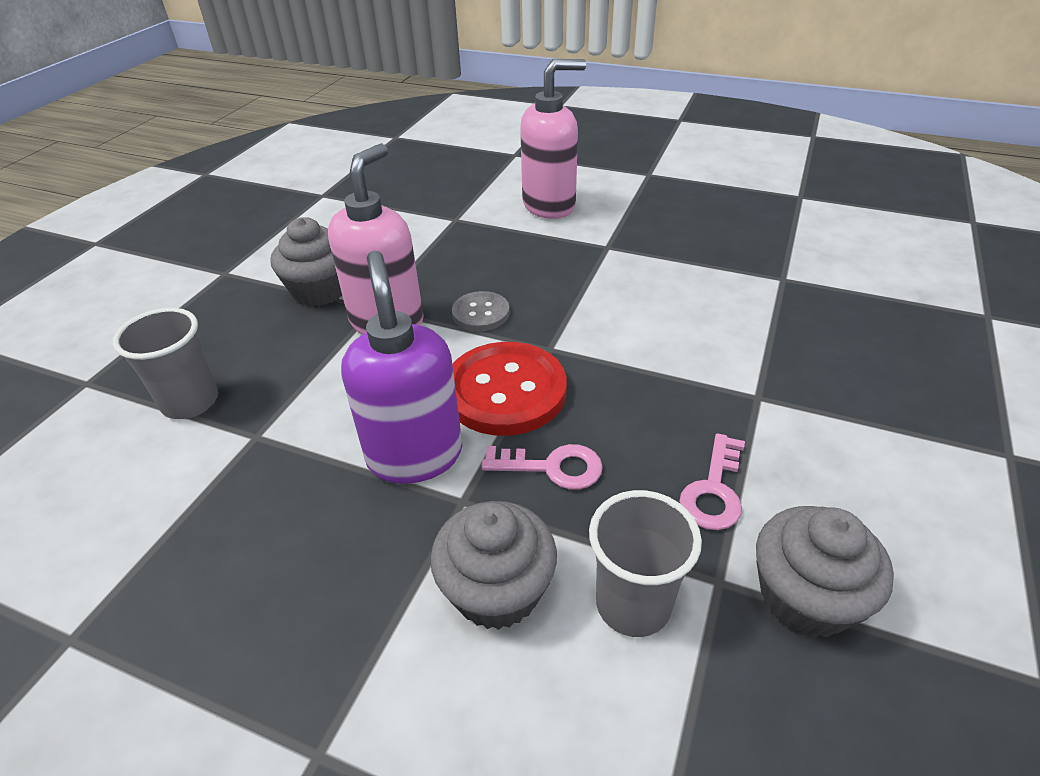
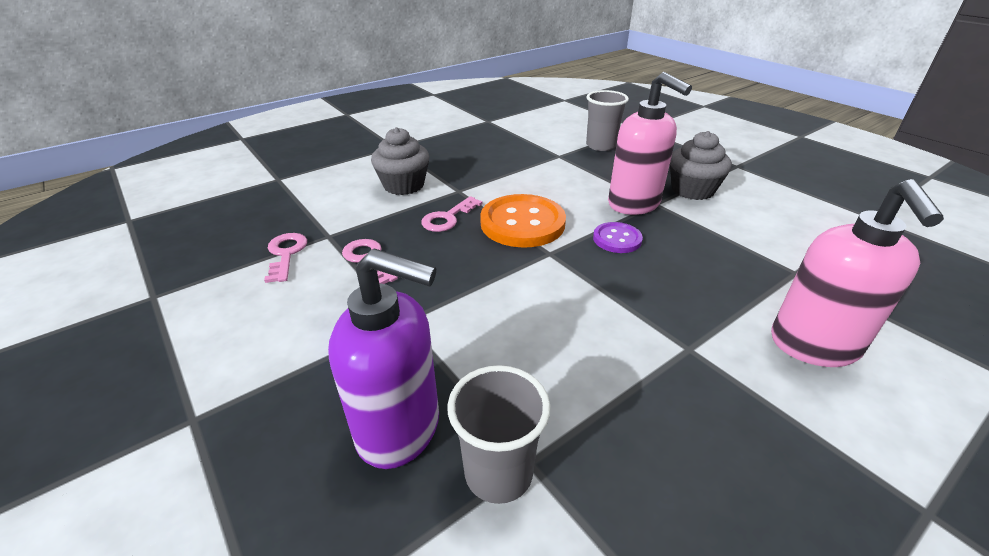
camera: 120 degrees right, 5 degrees down
purple soap dispenser [341,251,462,484] -> purple soap dispenser moved to [328,248,439,469]
grey button [452,291,510,331] -> purple button [593,222,643,253]
red button [452,342,567,436] -> orange button [480,194,566,248]
grey cup [589,490,702,637] -> grey cup moved to [447,365,551,504]
grey cupcake [756,506,894,638] -> pink key [264,233,307,283]

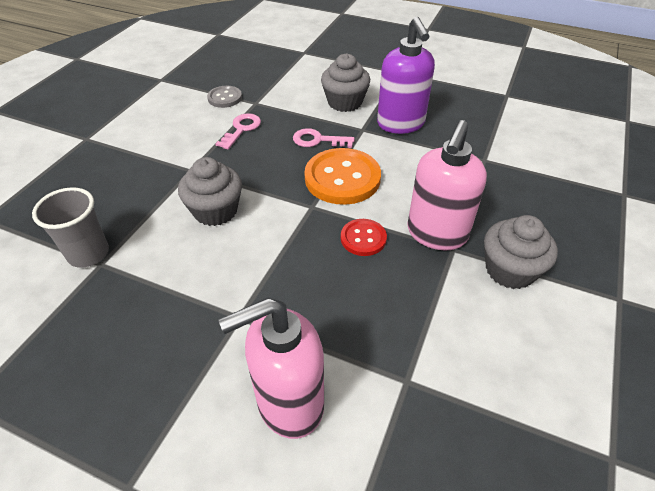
camera: 60 degrees right, 10 degrees up
pink key [264,233,307,283] -> grey button [207,86,242,108]
purple soap dispenser [328,248,439,469] -> purple soap dispenser moved to [377,17,435,134]
grey cup [586,90,629,151] -> none
purple button [593,222,643,253] -> red button [341,219,387,256]
none -> grey cupcake [178,157,242,226]

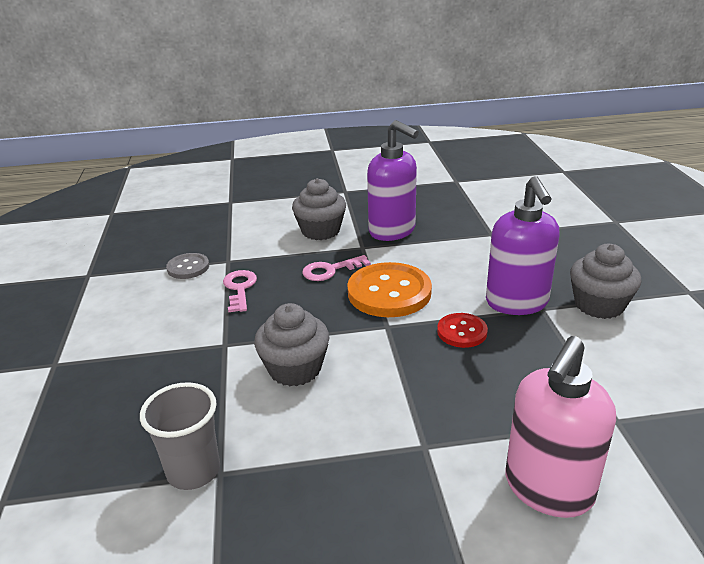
camera: 30 degrees left, 15 degrees down
pink soap dispenser [407,120,487,250] -> purple soap dispenser [486,176,560,315]

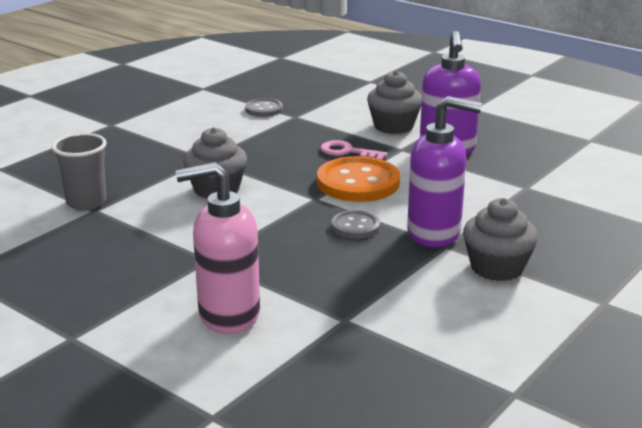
camera: 45 degrees right, 5 degrees down
pink key [223,270,257,313] -> none
red button [437,313,488,348] -> grey button [331,210,380,239]
purple soap dispenser [486,176,560,315] -> purple soap dispenser turned 120 degrees counterclockwise [407,96,482,247]

